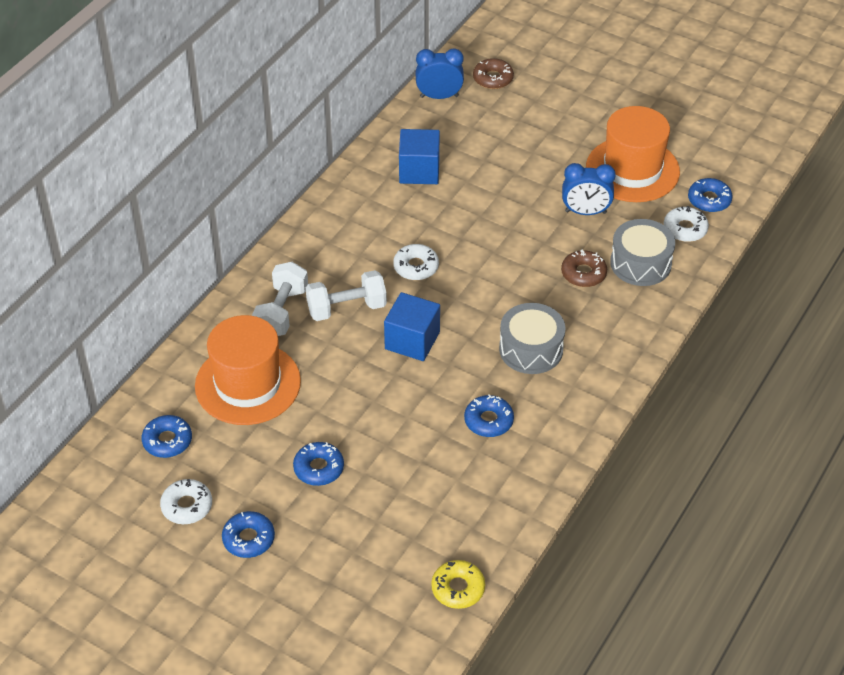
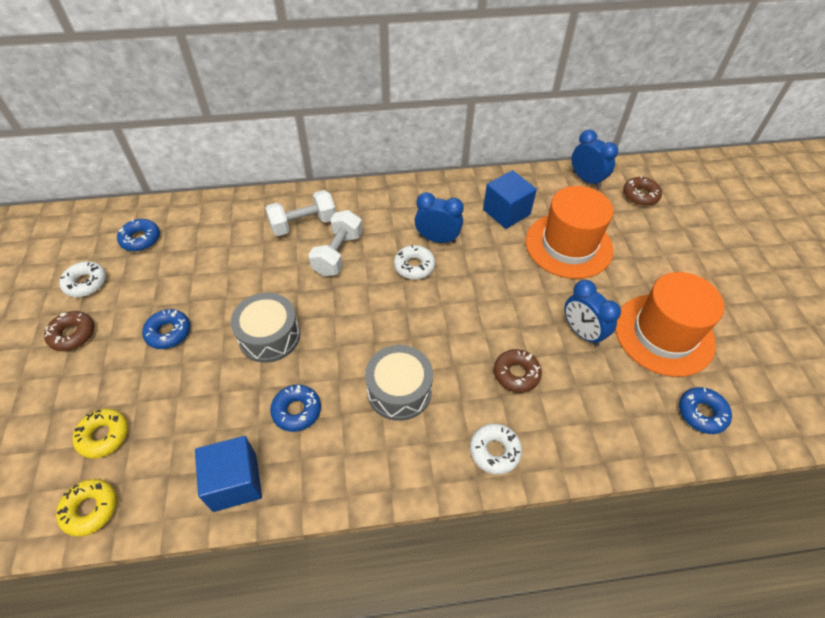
camera: 50 degrees right, 5 degrees up
orange hat [195,315,301,425] -> orange hat moved to [526,186,614,279]
blue donut [222,511,275,558] -> brown donut [44,311,95,351]
white dumbbell [306,270,387,321] -> white dumbbell turned 75 degrees clockwise [308,210,363,276]
blue cube [384,292,440,361] -> blue cube moved to [195,436,262,512]
grey drum [610,219,675,286] -> grey drum moved to [231,293,300,363]
white donut [664,206,709,242] -> white donut moved to [470,424,522,474]
none -> yellow donut [73,409,128,459]
none -> blue clock [415,192,464,244]

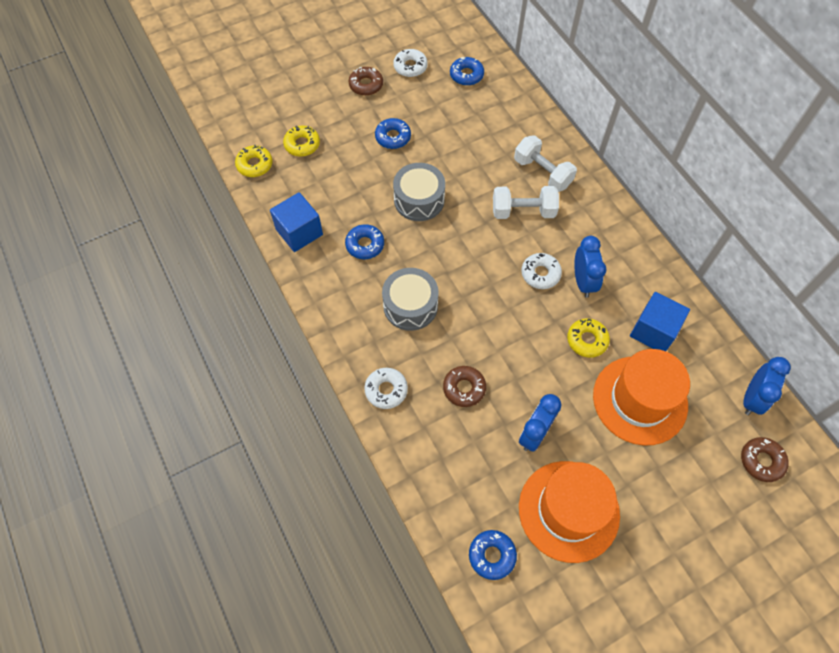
camera: 70 degrees right, 10 degrees up
none -> yellow donut [567,318,610,358]

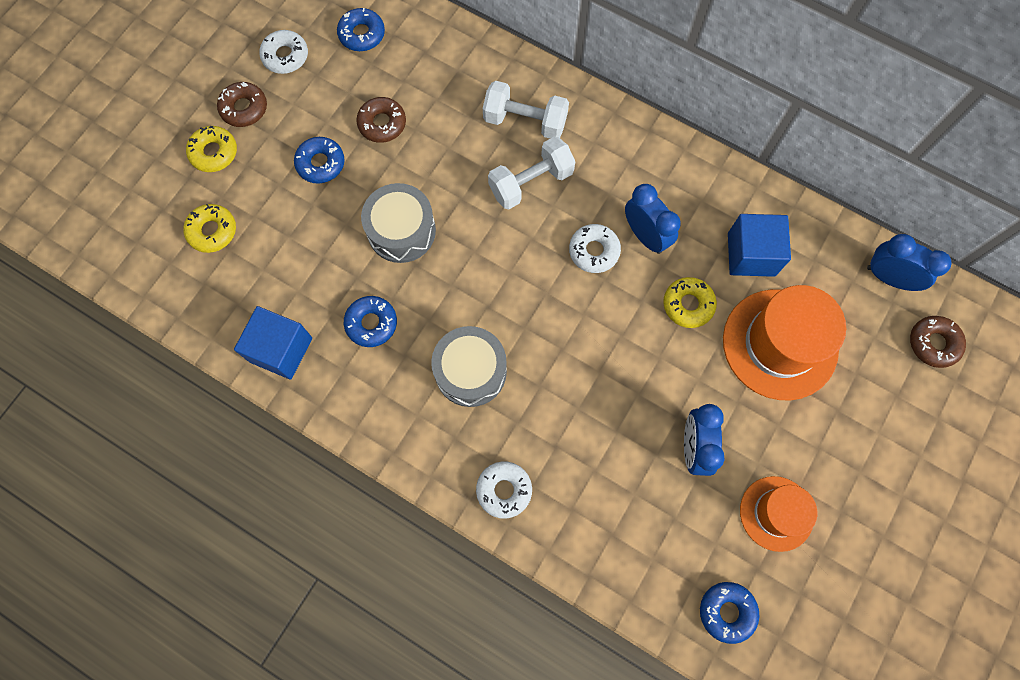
camera: 30 degrees left, 10 degrees up
yellow donut [235,145,273,177] -> yellow donut moved to [186,126,237,172]
brown donut [443,366,486,407] -> brown donut moved to [357,97,406,143]
orange hat [519,461,620,563] -> orange hat [740,476,817,552], size x0.60
blue clock [743,357,791,415] -> blue clock turned 60 degrees counterclockwise [867,234,951,291]

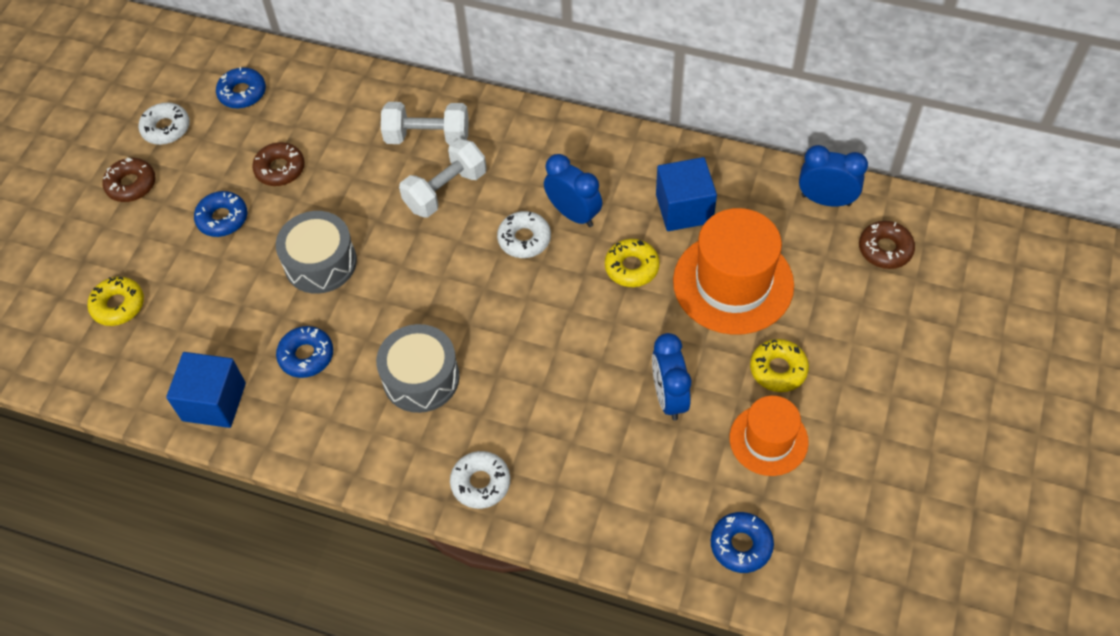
camera: 10 degrees left, 15 degrees down
yellow donut [186,126,237,172] -> yellow donut moved to [750,339,809,392]

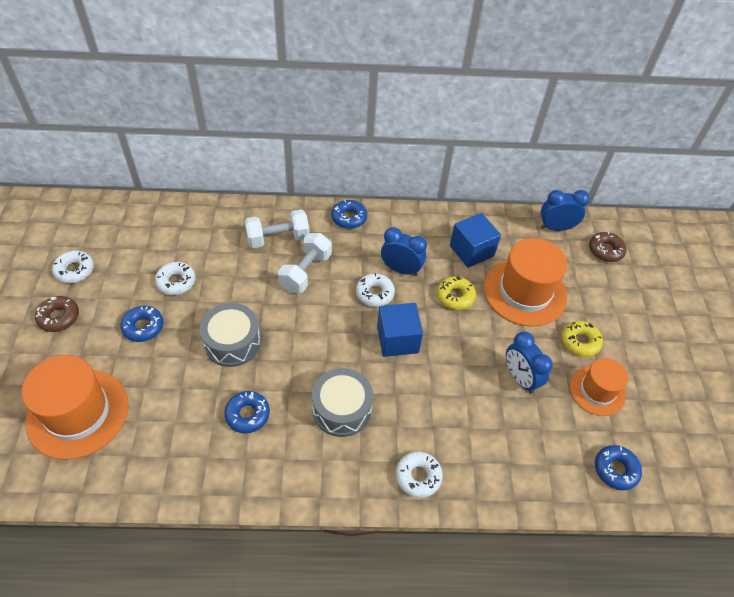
camera: 25 degrees left, 5 degrees down
yellow donut [87,277,144,326] -> orange hat [22,355,129,460]
blue cube [166,352,246,428] -> blue cube moved to [377,303,423,357]
blue donut [216,67,266,109] -> blue donut moved to [332,200,367,229]
brown donut [252,142,305,186] -> white donut [155,262,195,295]

